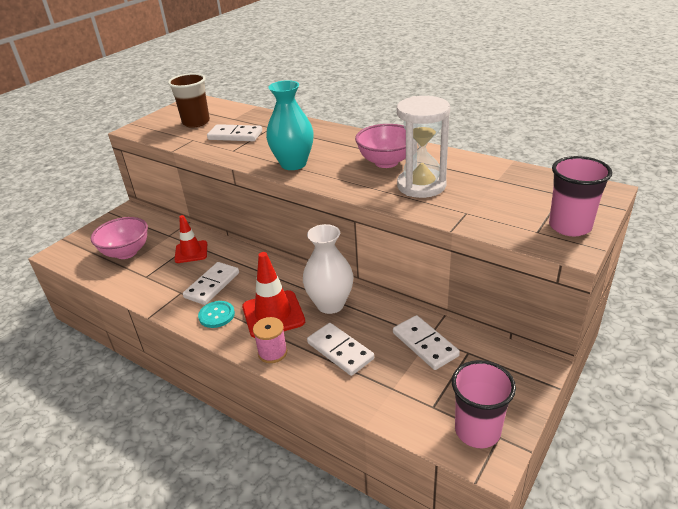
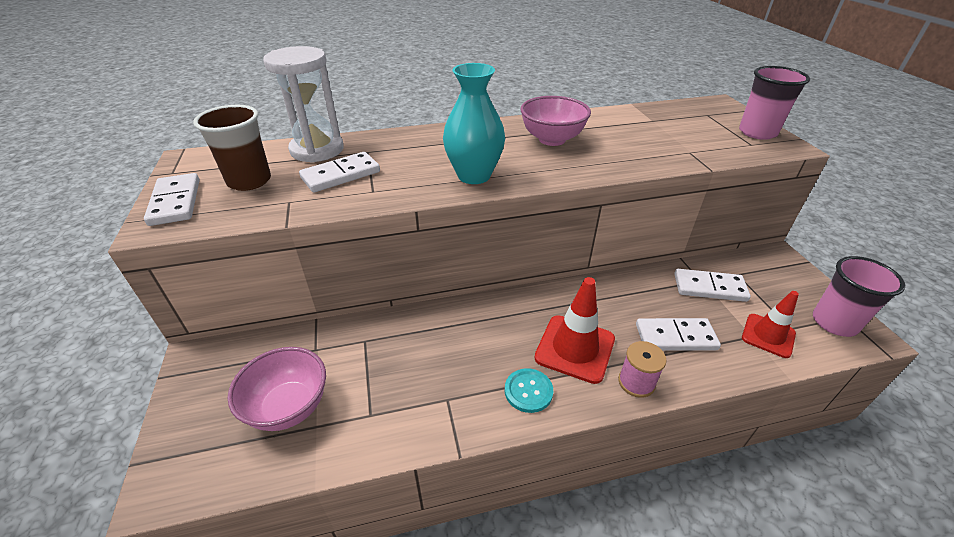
camera: 50 degrees left, 5 degrees up
red traffic cone [174,215,207,263] -> red traffic cone moved to [742,291,799,358]
white domino [183,262,239,305] -> white domino moved to [144,173,199,226]
white vase [303,224,354,314] -> none
white hourglass [397,96,450,198] -> white hourglass moved to [263,46,344,163]

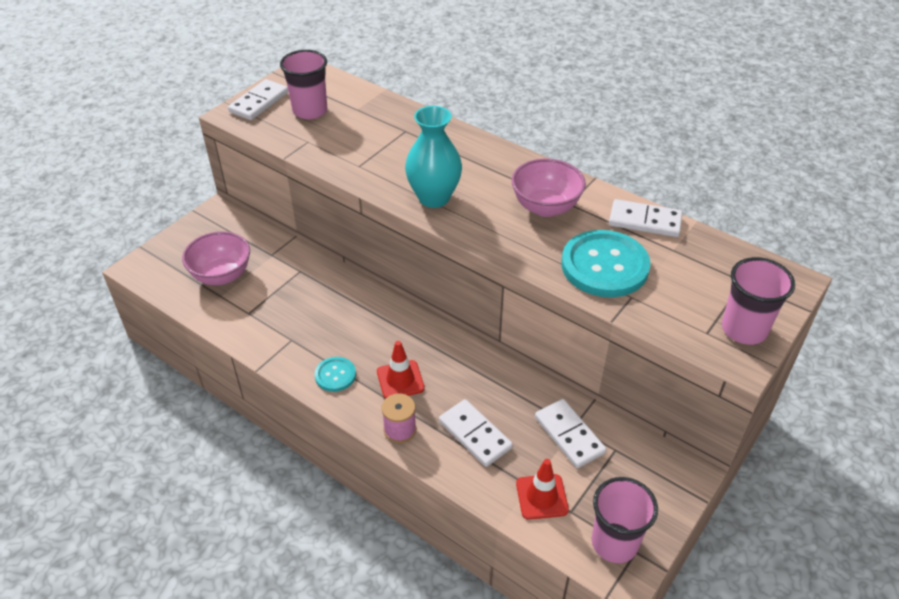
camera: 50 degrees right, 5 degrees up
brown cup [193,105,271,191] -> pink cup [280,50,327,119]
white hourglass [263,46,344,163] -> none
white domino [299,152,380,192] -> white domino moved to [609,199,683,237]
red traffic cone [534,277,615,384] -> red traffic cone [377,341,425,399], size x0.66
none -> turquoise button [561,230,650,297]

